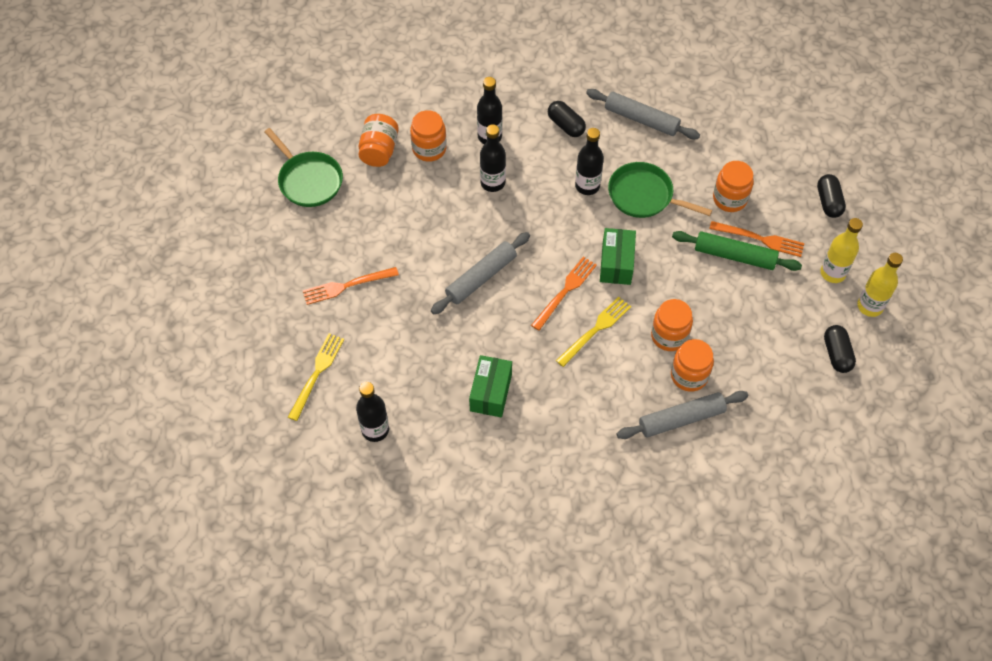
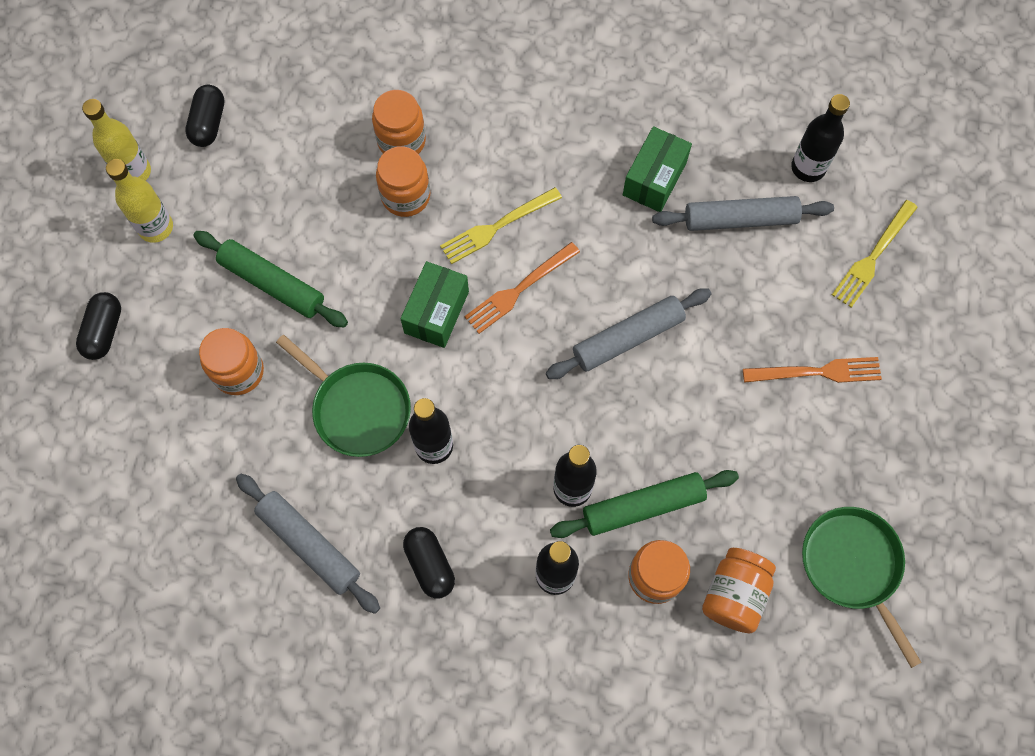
camera: 165 degrees left, 10 degrees up
grey rolling pin [617,391,748,439] -> grey rolling pin moved to [652,196,834,231]
orange fork [709,221,804,257] -> none
none -> green rolling pin [550,470,739,538]

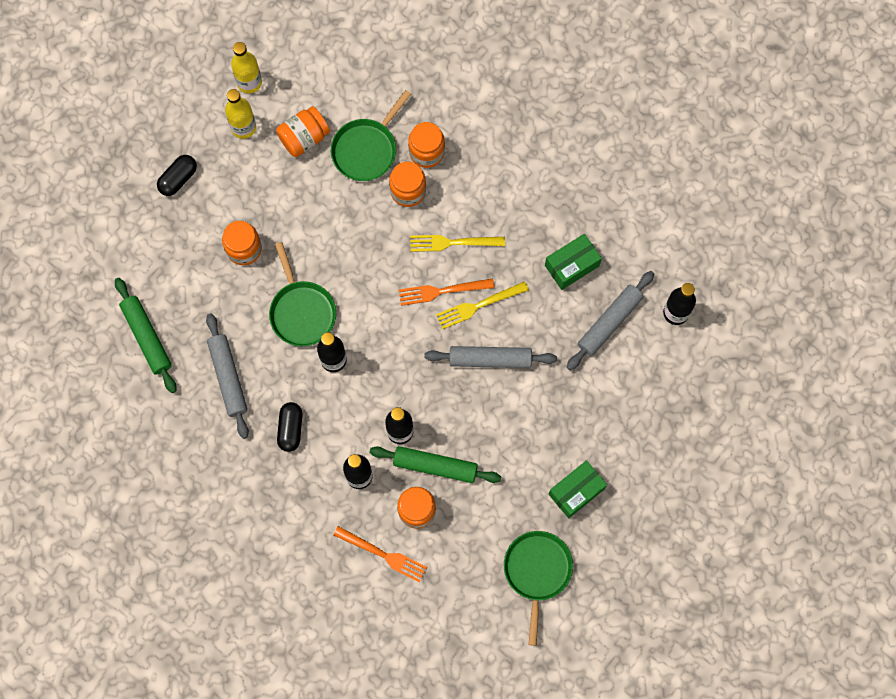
camera: 30 degrees right, 5 degrees up
black capsule [185,85,224,147] -> none
green rolling pin [193,231,348,328] -> green rolling pin moved to [115,278,176,393]
green box [400,261,469,348] -> green box moved to [549,460,607,518]
grey rolling pin [652,196,834,231] -> grey rolling pin turned 75 degrees counterclockwise [567,271,654,370]
orange jar [702,548,776,633] -> orange jar moved to [276,106,330,157]
orange fork [743,357,882,383] -> orange fork moved to [334,526,427,583]
yellow fork [832,200,918,308] -> yellow fork moved to [436,281,529,329]
none -> green pan [331,90,411,181]

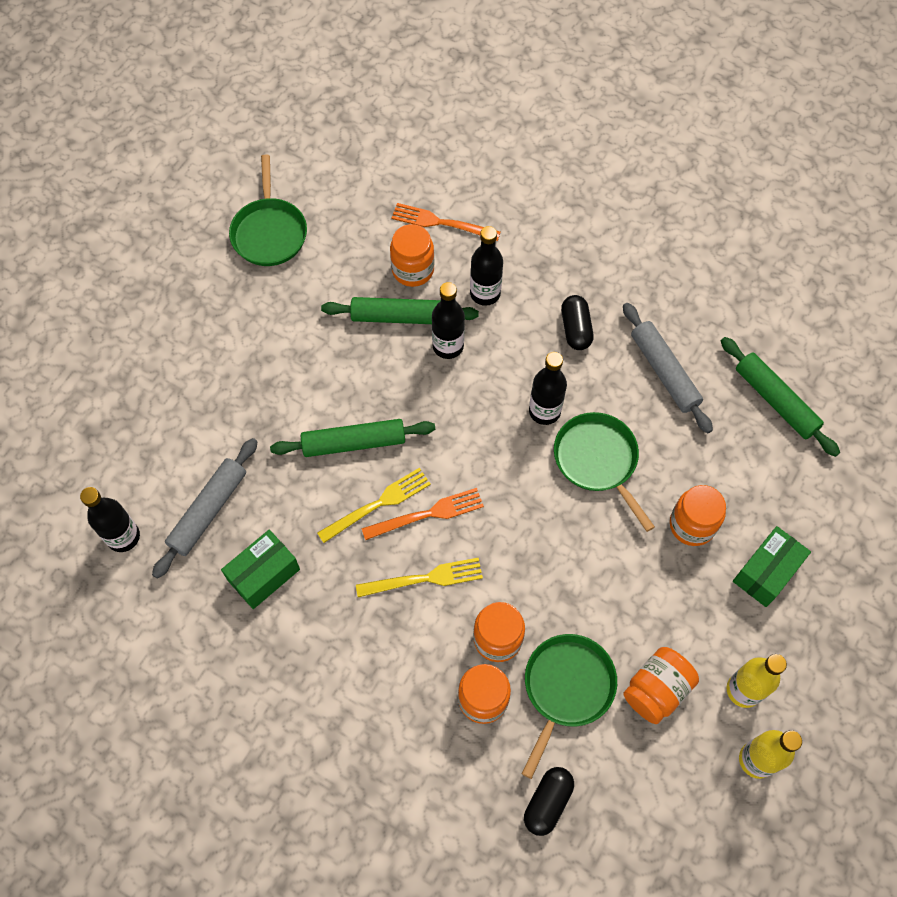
camera: 170 degrees right, 10 degrees down
black capsule [157,155,197,196] -> black capsule moved to [524,767,574,836]
grey rolling pin [425,346,557,368] -> green rolling pin [270,419,435,457]
green box [549,460,607,518] -> green box moved to [733,526,811,607]

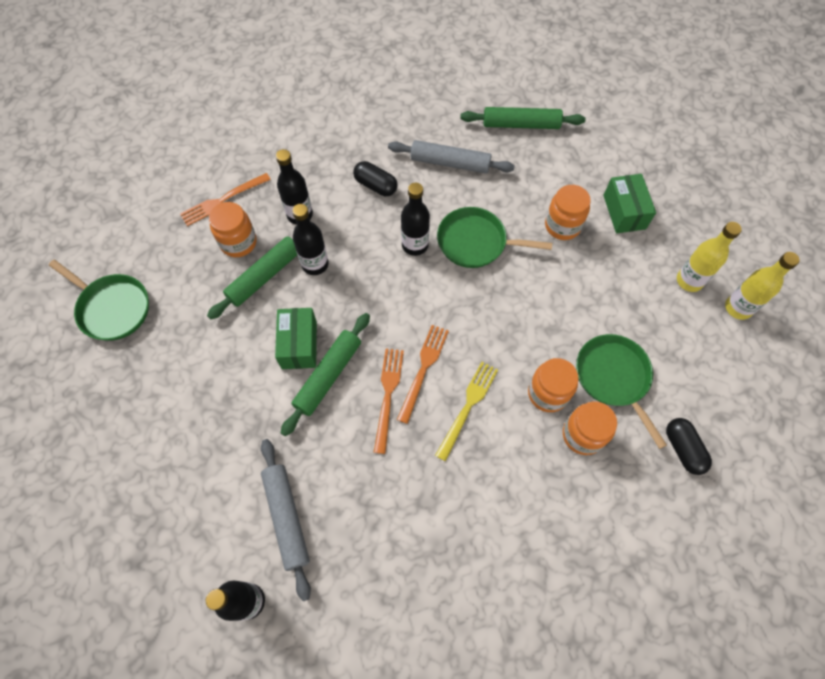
camera: 50 degrees left, 0 degrees up
green box [221,530,300,609] -> green box moved to [275,308,317,369]
yellow fork [317,468,431,543] -> orange fork [374,348,404,454]
orange jar [623,647,699,724] -> none

